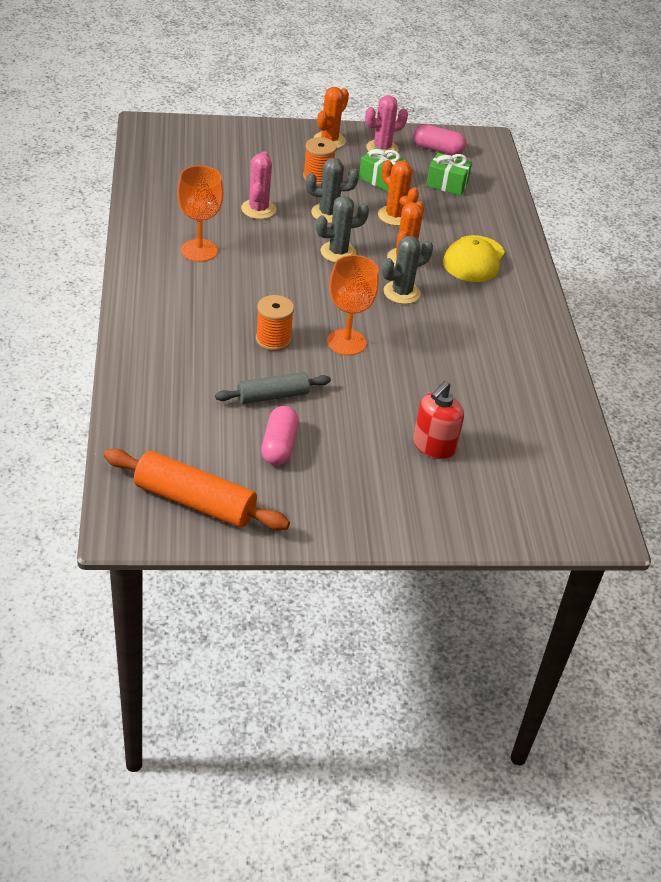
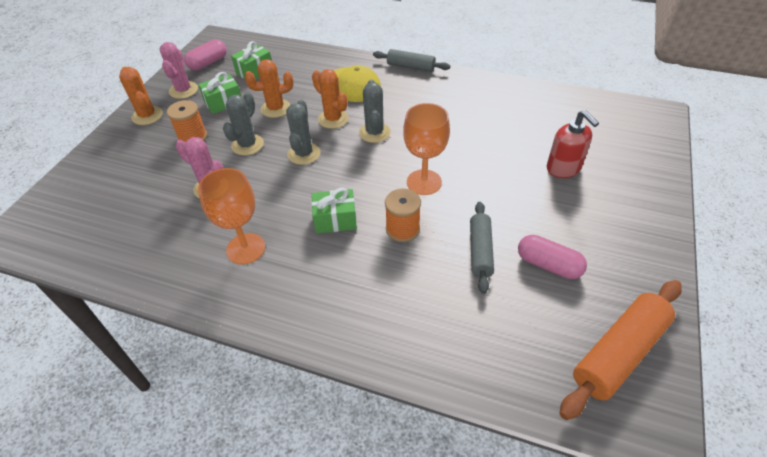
camera: 60 degrees left, 5 degrees up
none -> green gift [311,188,357,233]
none -> grey rolling pin [373,49,450,72]

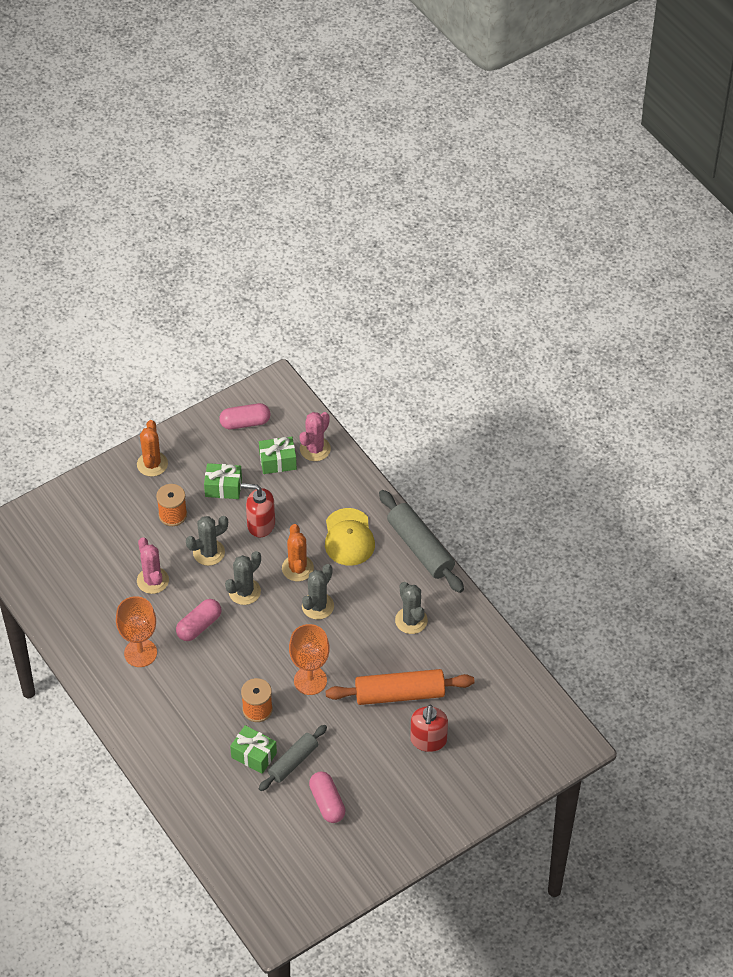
camera: 35 degrees right, 5 degrees up
pink cactus [160,42,198,99] -> pink cactus moved to [299,412,331,461]
orange cactus [245,59,293,118] -> red soap dispenser [241,483,275,537]
green gift [311,188,357,233] -> green gift moved to [230,725,277,774]
grey rolling pin [373,49,450,72] -> grey rolling pin [379,490,464,593], size x1.57
orange rolling pin [559,280,682,420] -> orange rolling pin moved to [326,669,475,705]
none -> pink capsule [176,599,221,641]
none -> grey cactus [395,582,428,634]

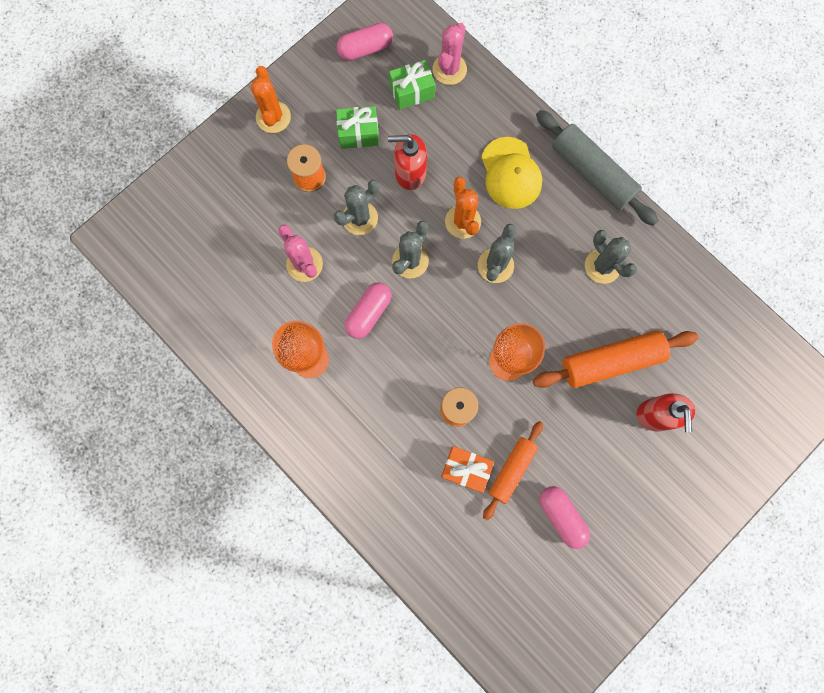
camera: 10 degrees left, 25 degrees up
green gift [230,725,277,774] -> orange gift [441,446,494,493]
grey rolling pin [259,725,327,791] -> orange rolling pin [483,421,543,520]

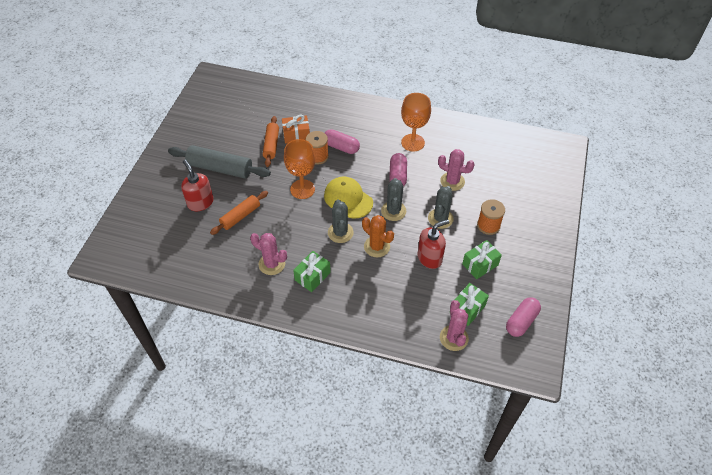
camera: 150 degrees right, 25 degrees down
orange cactus [251,66,291,133] -> none
yellow cap [481,137,542,209] -> yellow cap moved to [324,176,373,219]
orange rolling pin [533,331,698,388] -> orange rolling pin [210,191,268,235], size x0.64
grey rolling pin [536,110,659,226] -> grey rolling pin moved to [168,145,271,179]
pink capsule [540,486,590,549] -> pink capsule moved to [325,129,360,154]
grey cactus [585,230,637,284] -> pink cactus [250,233,287,275]
none -> green gift [293,251,331,292]

